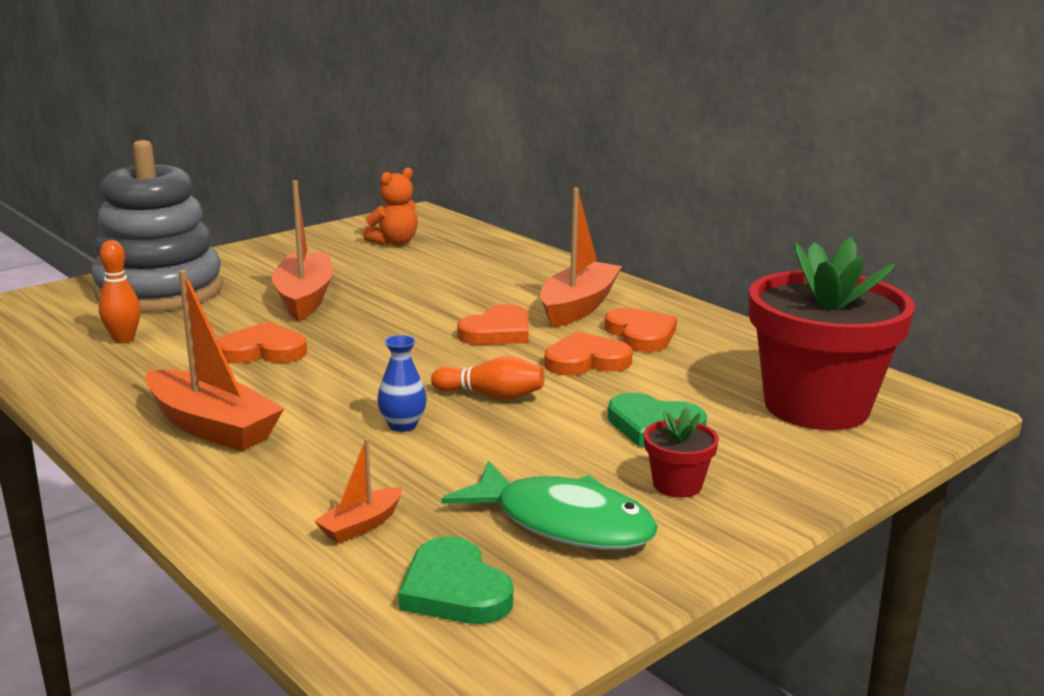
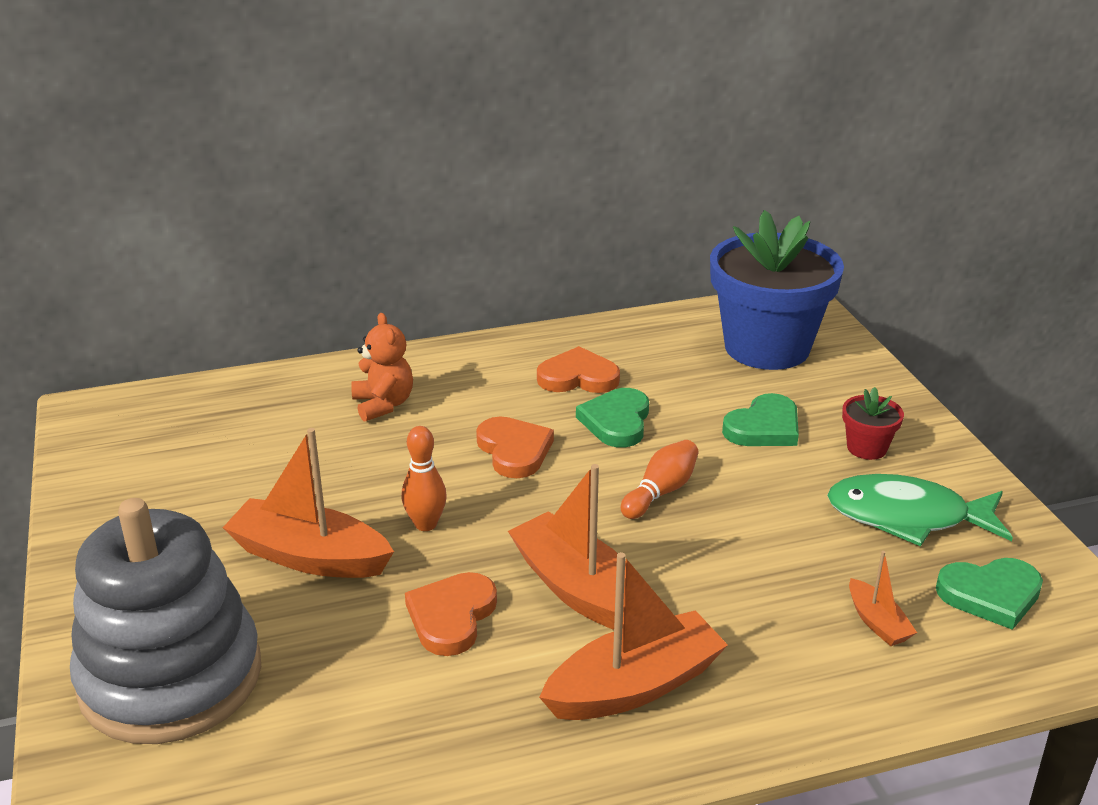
camera: 65 degrees left, 10 degrees up
orange bowling pin [99,240,141,343] -> orange bowling pin moved to [402,426,447,531]
orange teddy bear [363,167,418,246] -> orange teddy bear moved to [351,313,413,422]
blue vase [377,335,427,432] -> none
green fish [442,460,658,550] -> green fish turned 135 degrees counterclockwise [827,474,1013,546]
orange boat [540,188,622,327] -> orange boat moved to [508,464,626,630]
orange heart [544,332,633,375] -> green heart [576,388,649,447]
red flower pot [749,237,915,430] -> blue flower pot [710,210,844,370]

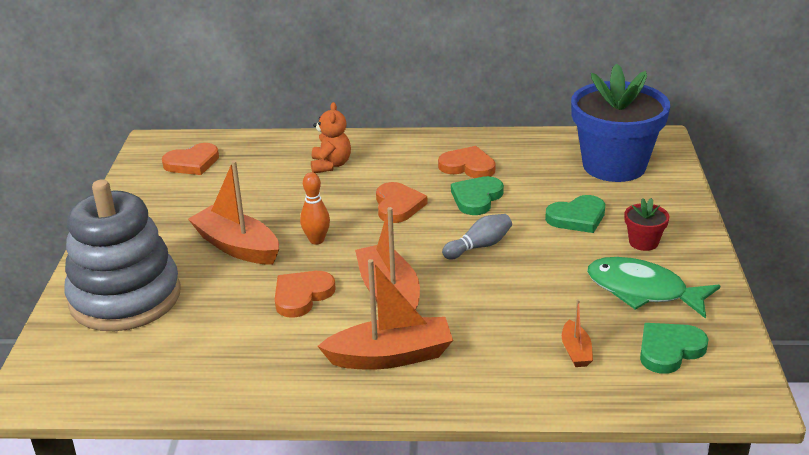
camera: 20 degrees right, 0 degrees up
orange bowling pin [621,440,699,519] -> grey bowling pin [442,214,512,260]
green heart [936,558,1043,630] -> green heart turned 135 degrees clockwise [640,323,709,374]
none -> orange heart [162,143,219,175]

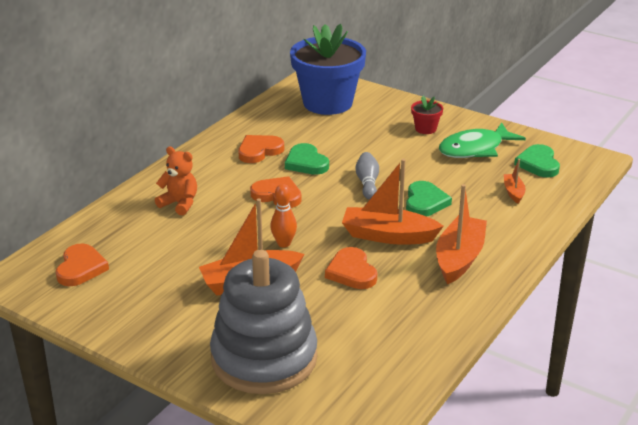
camera: 60 degrees left, 0 degrees up
green heart [545,195,605,233] -> green heart moved to [406,181,452,217]
orange boat [562,299,593,367] -> orange boat turned 120 degrees counterclockwise [504,159,526,203]

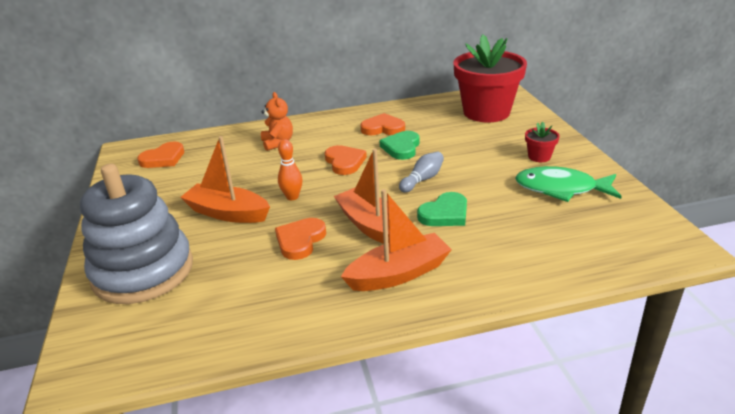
camera: 45 degrees right, 0 degrees up
blue flower pot [290,24,366,115] -> red flower pot [453,34,527,122]
orange boat [504,159,526,203] -> none
green heart [514,144,560,177] -> none

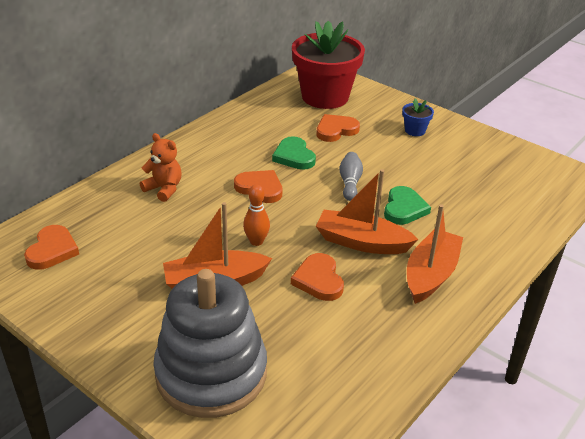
camera: 40 degrees left, 5 degrees up
orange heart [360,113,405,135] -> orange heart moved to [316,114,360,142]
green fish [515,166,622,202] -> none
red flower pot [525,122,560,162] -> blue flower pot [402,98,434,136]

